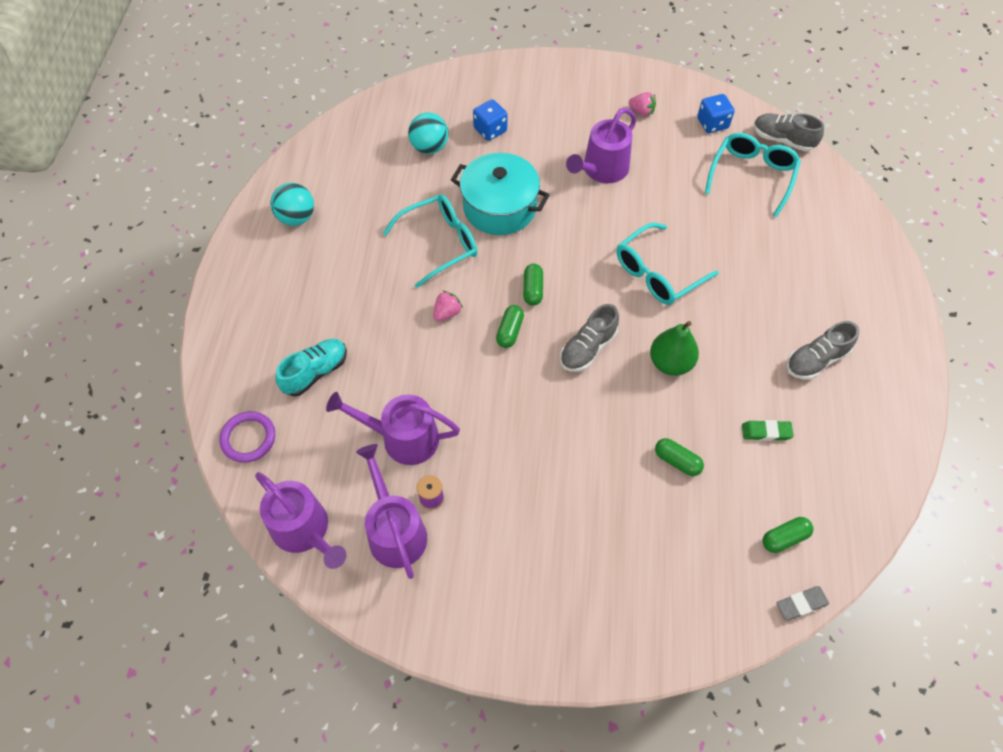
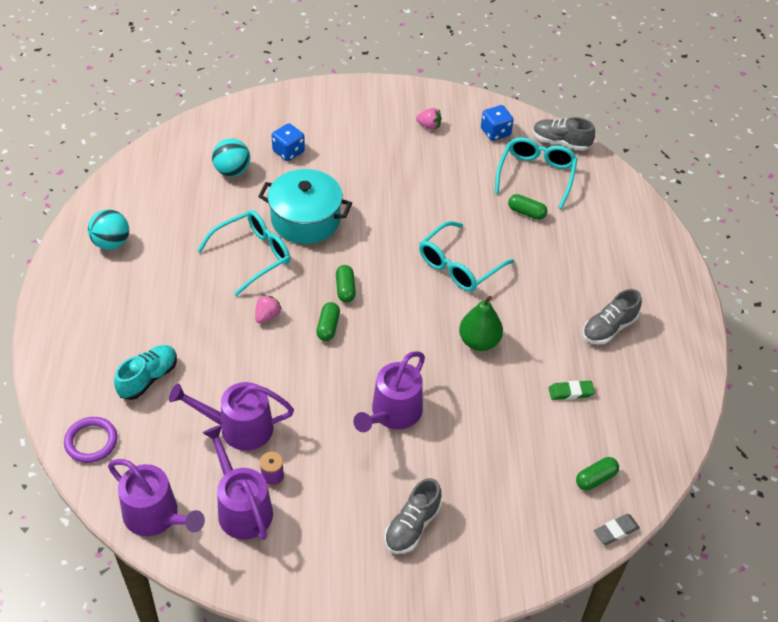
camera: 10 degrees left, 10 degrees down
grey shoe [560,304,619,372] -> grey shoe moved to [384,478,442,554]
purple watering can [566,108,637,183] -> purple watering can moved to [353,351,425,432]
green capsule [655,438,704,476] -> green capsule moved to [508,194,547,220]

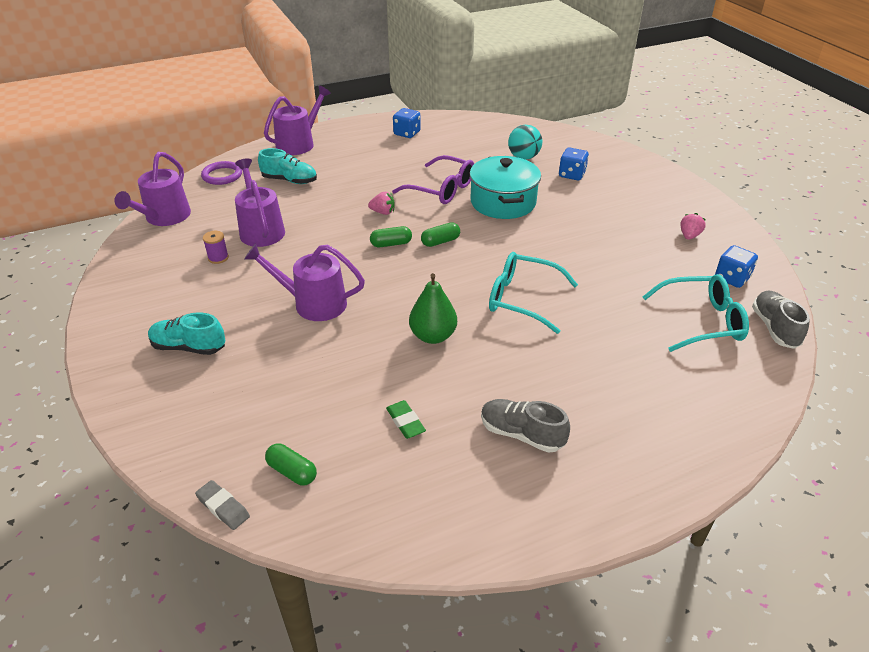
camera: 70 degrees right, 10 degrees down
turquoise ball [88,209,129,250] -> blue dice [393,108,421,138]
turquoise glasses [197,210,290,296] -> purple glasses [392,155,474,204]
purple watering can [203,425,273,540] -> purple watering can moved to [264,86,331,155]
grey shoe [384,478,442,554] -> turquoise shoe [148,312,225,355]
pink strawberry [416,108,441,130] -> pink strawberry turned 150 degrees counterclockwise [681,213,706,240]
green capsule [508,194,547,220] -> none

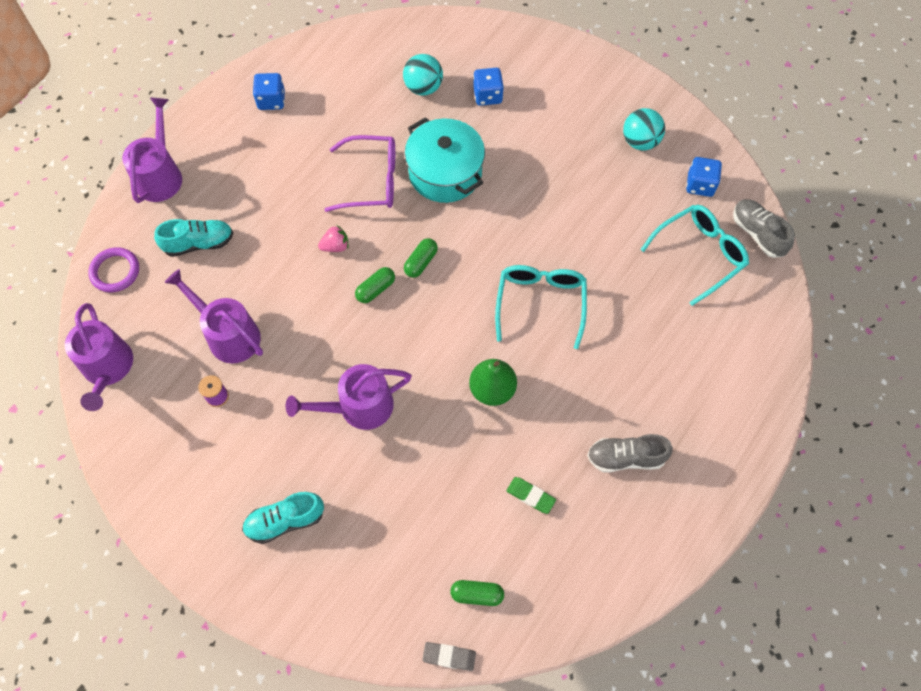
camera: 30 degrees left, 25 degrees up
turquoise glasses [489,252,578,334] -> turquoise glasses turned 105 degrees clockwise [495,265,587,349]
pink strawberry [681,213,706,240] -> turquoise ball [623,108,665,151]

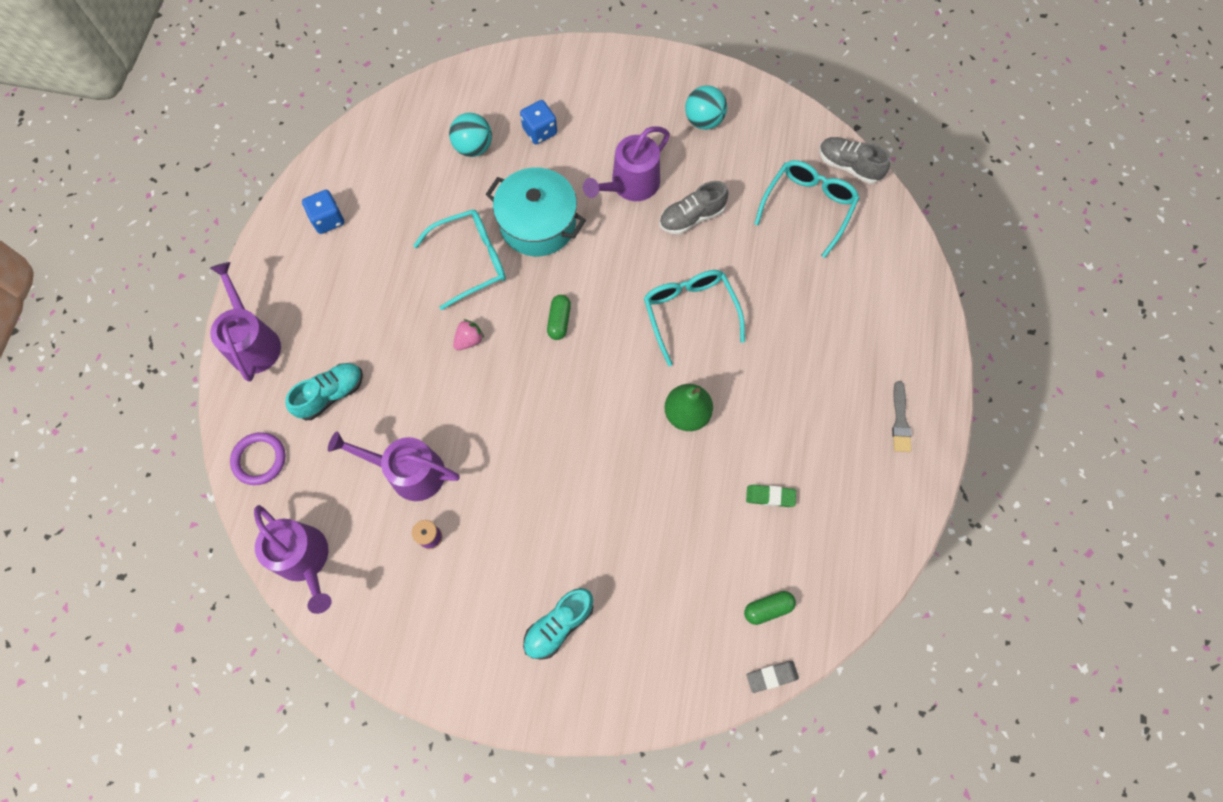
camera: 25 degrees left, 5 degrees up
purple watering can [286,364,412,430] -> purple watering can moved to [583,126,670,201]
purple glasses [324,135,395,212] -> turquoise glasses [413,209,506,310]
green capsule [355,267,395,303] -> none
grey shoe [587,434,673,473] -> grey shoe moved to [659,181,729,235]
blue dice [686,157,722,197] -> none
none -> grey brush [892,381,911,452]

